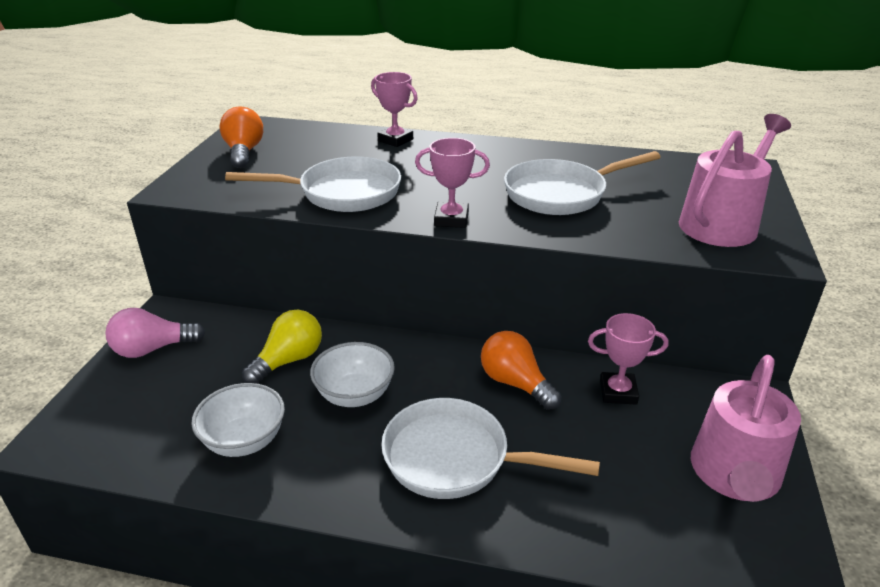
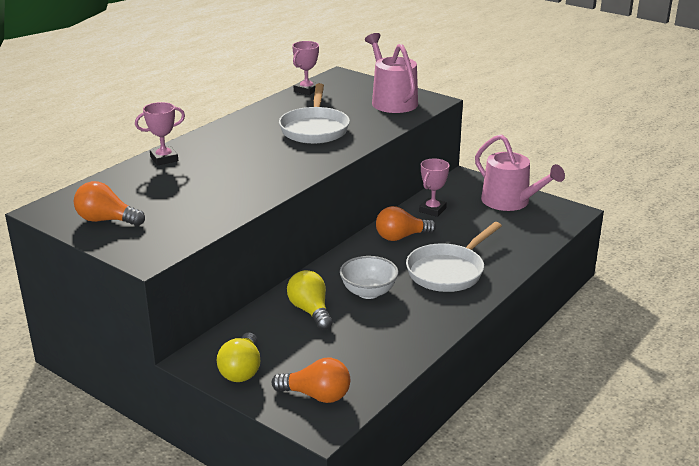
camera: 65 degrees left, 5 degrees down
pink light bulb [105,308,205,358] -> yellow light bulb [217,332,260,382]
white bowl [191,383,285,457] -> none
white pan [225,157,401,212] -> none
pink trophy [415,138,490,228] -> pink trophy moved to [292,41,319,95]
none -> orange light bulb [272,358,350,403]

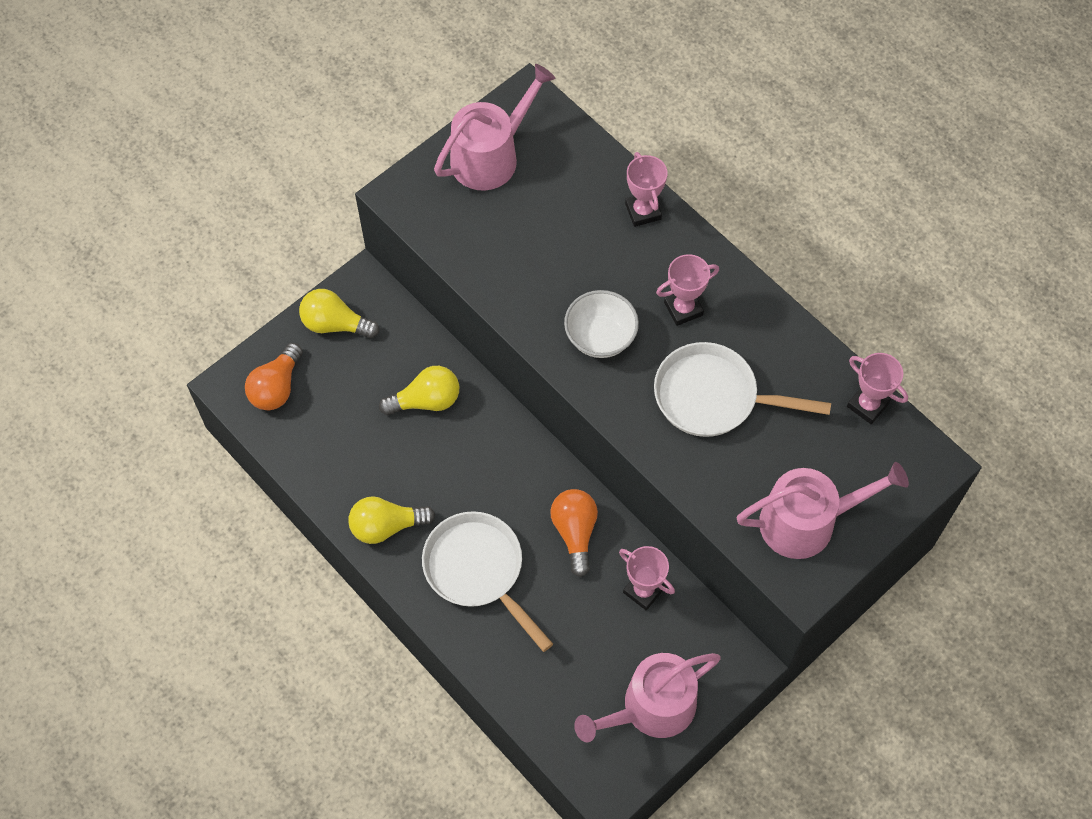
camera: 100 degrees right, 35 degrees up
orange light bulb [74,181,145,226] -> pink watering can [434,64,556,190]
white bowl [340,256,398,299] -> white bowl moved to [564,290,639,358]
none -> yellow light bulb [348,496,435,544]
none -> pink trophy [656,254,719,326]

